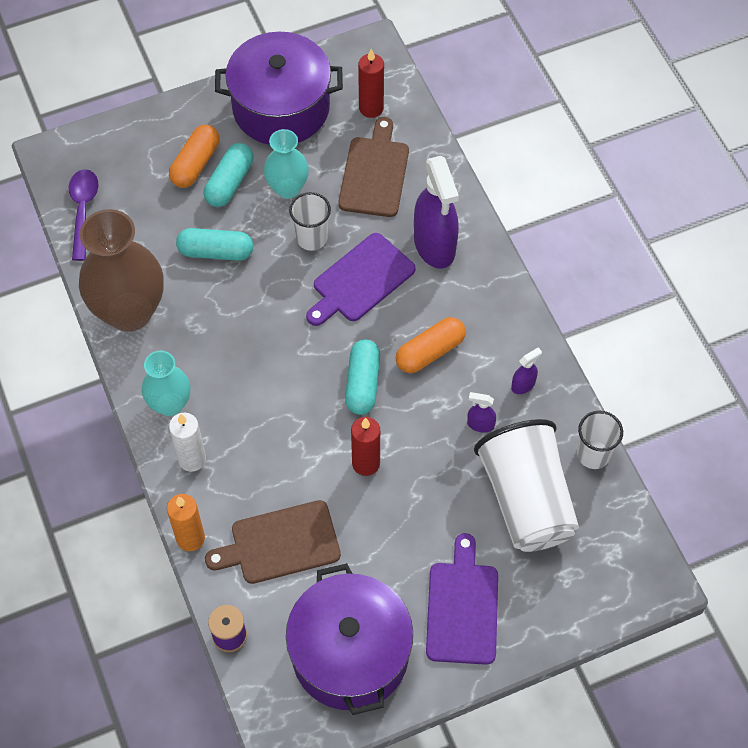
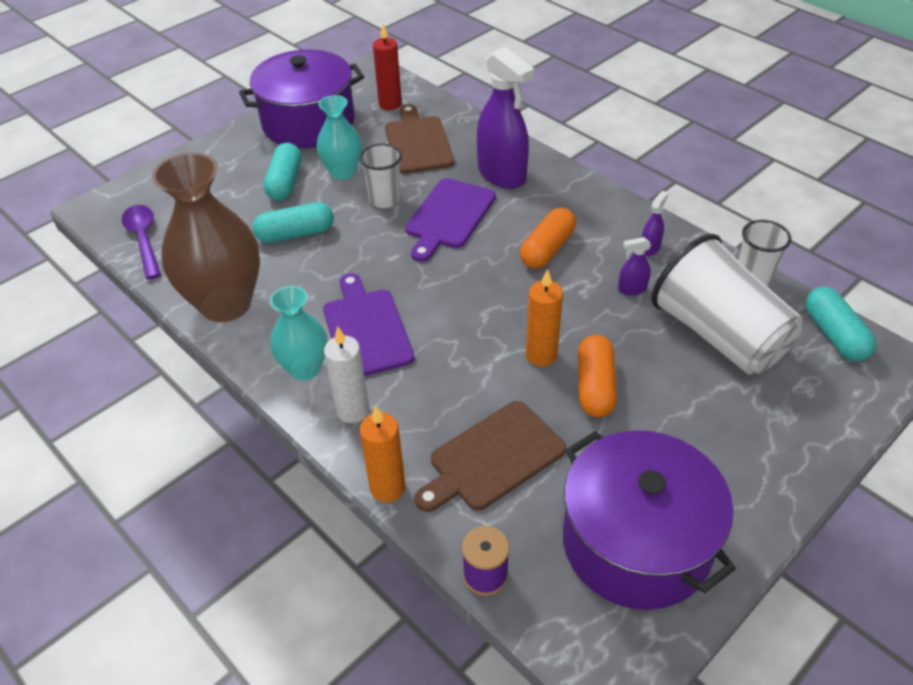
camera: 20 degrees left, 15 degrees down
orange capsule [169,125,219,188] -> orange capsule moved to [578,335,617,417]
turquoise capsule [345,340,380,415] -> turquoise capsule moved to [805,287,876,361]
red candle [351,417,380,476] -> orange candle [526,269,563,367]
purple cutting board [426,533,498,665] -> purple cutting board moved to [323,273,415,376]

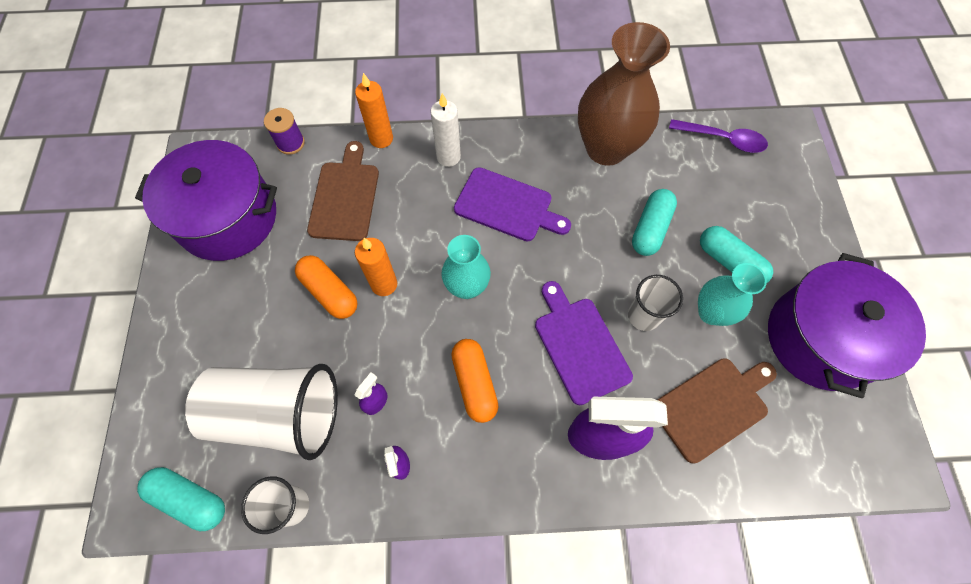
camera: 130 degrees right, 20 degrees up
turquoise vase [270,286,327,381] -> turquoise vase moved to [441,235,491,299]
red candle [373,24,402,110] -> none
brown cutting board [385,104,454,174] -> brown cutting board turned 60 degrees counterclockwise [657,358,777,463]

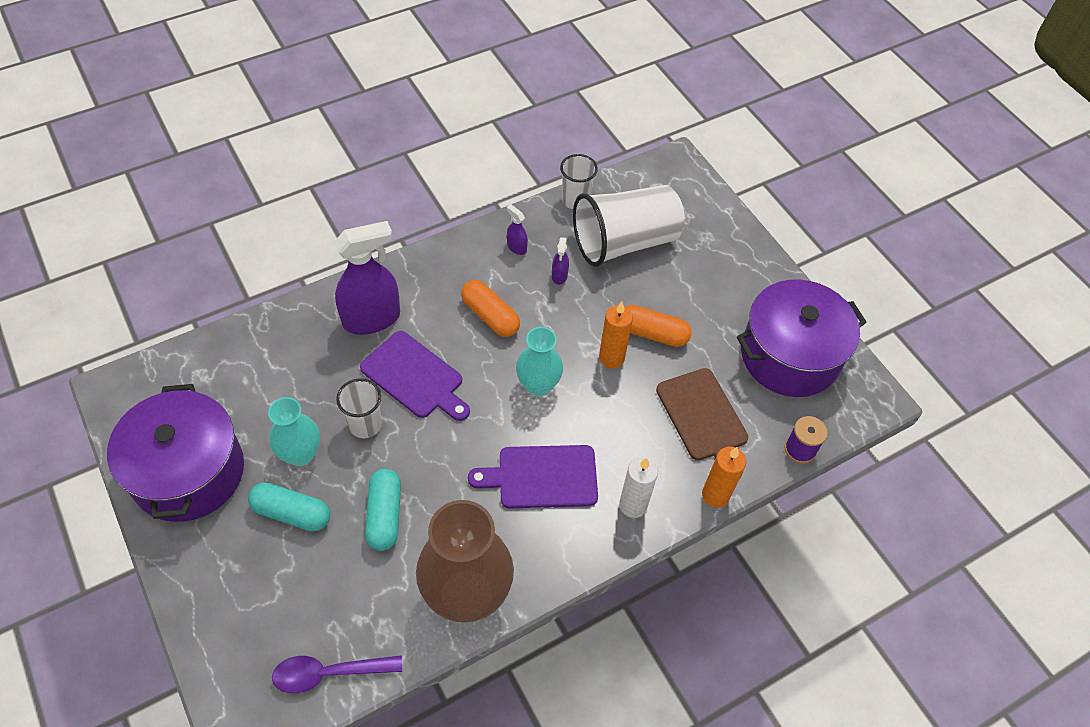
camera: 150 degrees right, 10 degrees down
turquoise capsule [137,467,225,531] -> none
brown cutting board [657,358,777,463] -> none

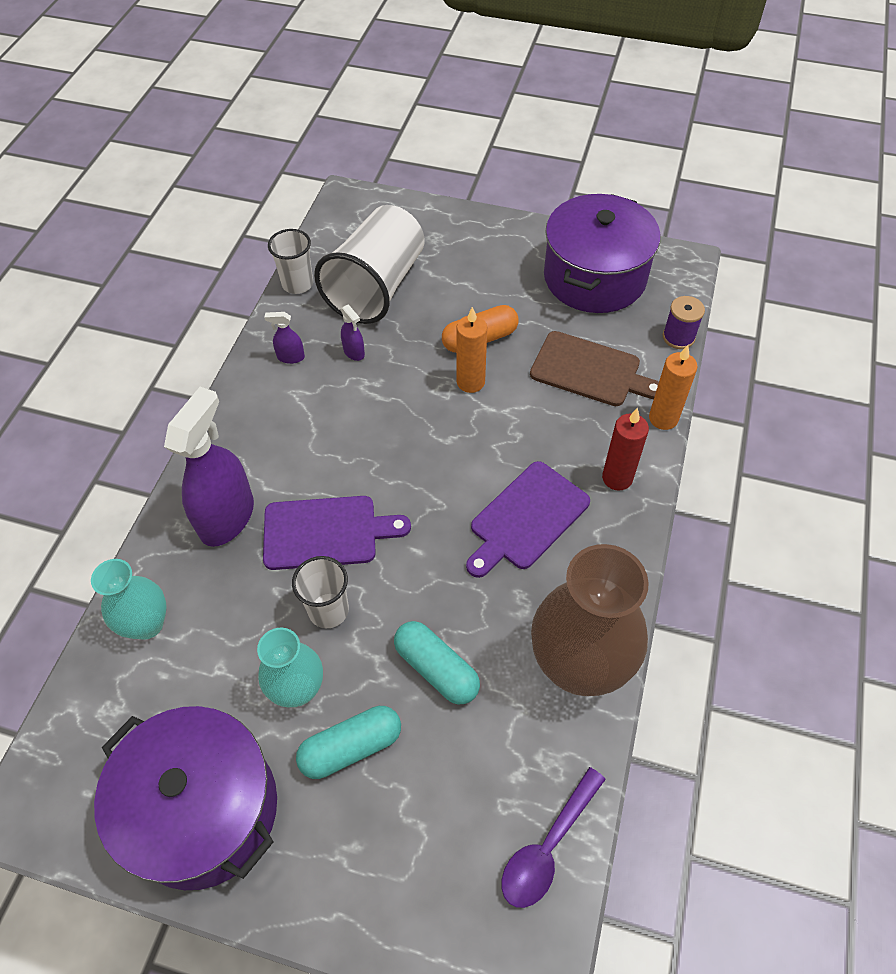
camera: 40 degrees left, 0 degrees up
orange capsule [461,280,520,337] -> none
turquoise vase [516,327,563,396] -> turquoise vase moved to [91,559,166,639]
white candle [619,457,658,518] -> red candle [602,408,649,491]

